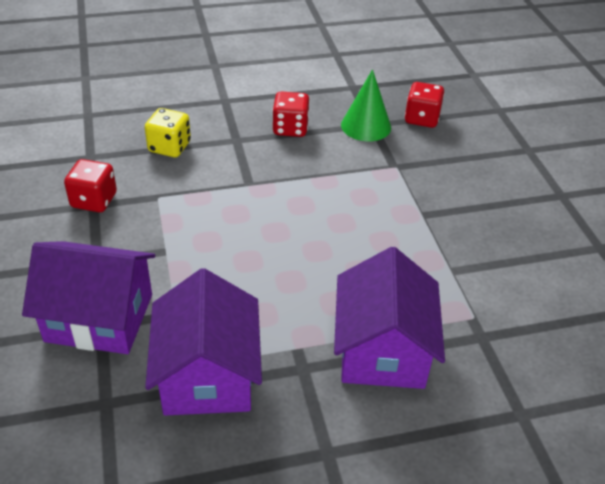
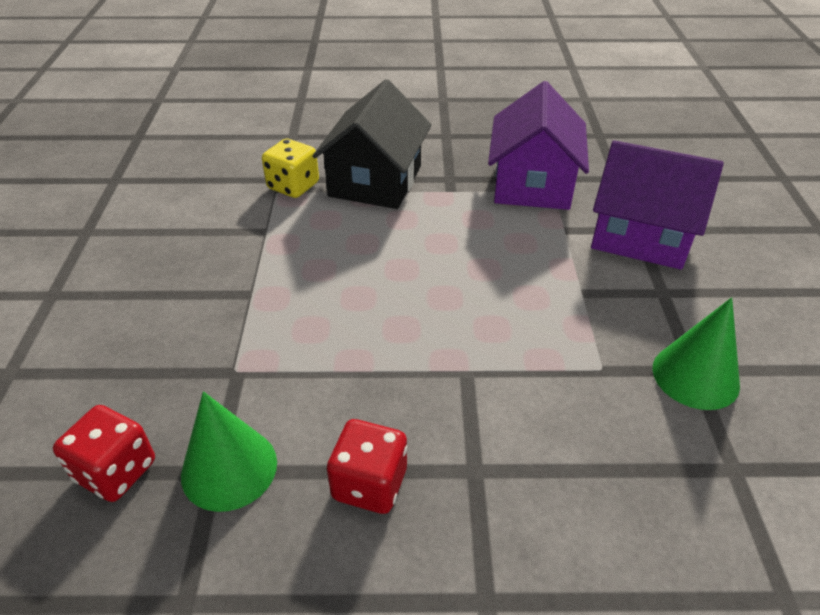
camera: 165 degrees left, 0 degrees up
red dice [64,159,117,212] -> green cone [652,297,740,410]
yellow dice [145,108,191,157] -> yellow dice moved to [262,139,319,198]
purple house [334,247,445,389] -> black house [312,79,432,209]

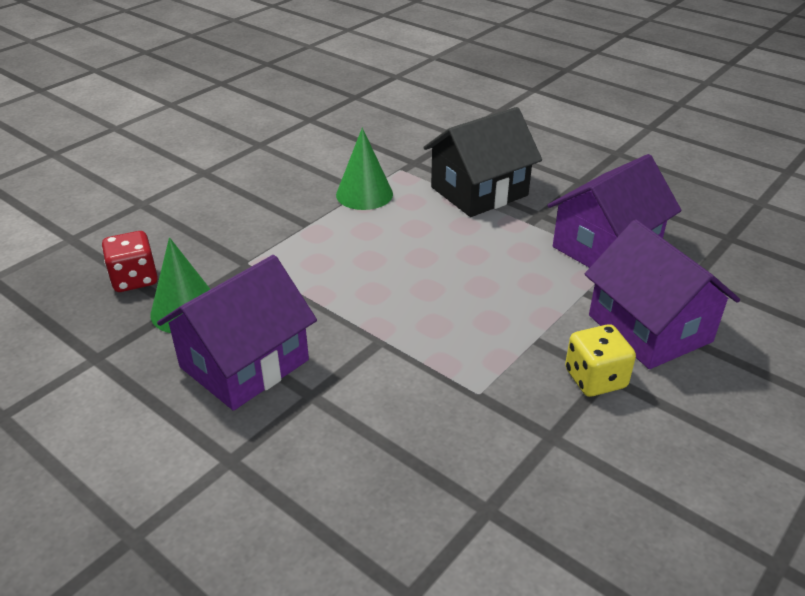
camera: 40 degrees right, 5 degrees down
yellow dice [262,139,319,198] -> yellow dice moved to [565,324,636,397]
red dice [327,419,407,514] -> purple house [157,255,317,411]
green cone [652,297,740,410] -> green cone moved to [336,128,393,210]

